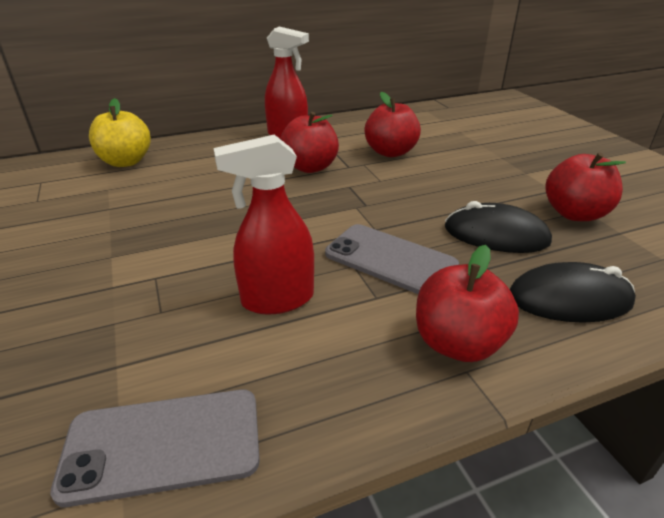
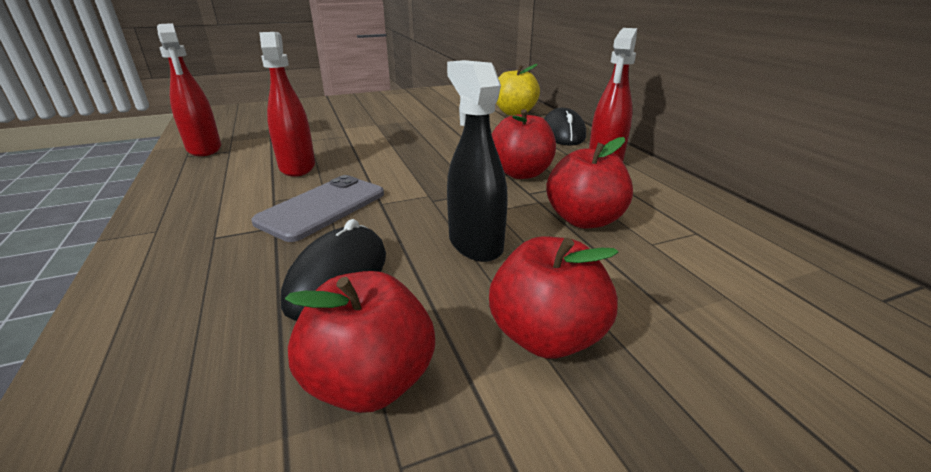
camera: 90 degrees right, 5 degrees down
grey phone [50,390,260,507] -> red spray bottle [157,23,221,156]
red apple [416,245,519,362] -> red apple moved to [489,236,619,359]
black mouse [510,262,636,323] -> black mouse moved to [544,108,586,146]
none -> black spray bottle [447,60,508,262]

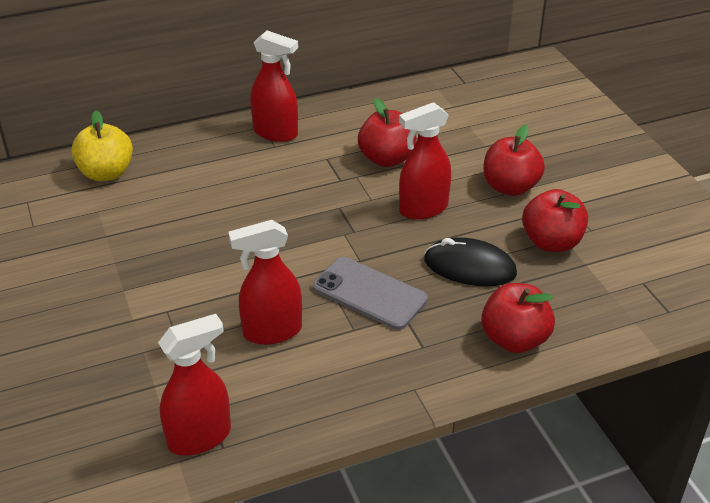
camera: 90 degrees left, 10 degrees up
black spray bottle [447,60,508,262] -> red spray bottle [399,102,451,220]
red apple [492,109,556,179] -> red apple moved to [481,283,555,353]
black mouse [544,108,586,146] -> none

